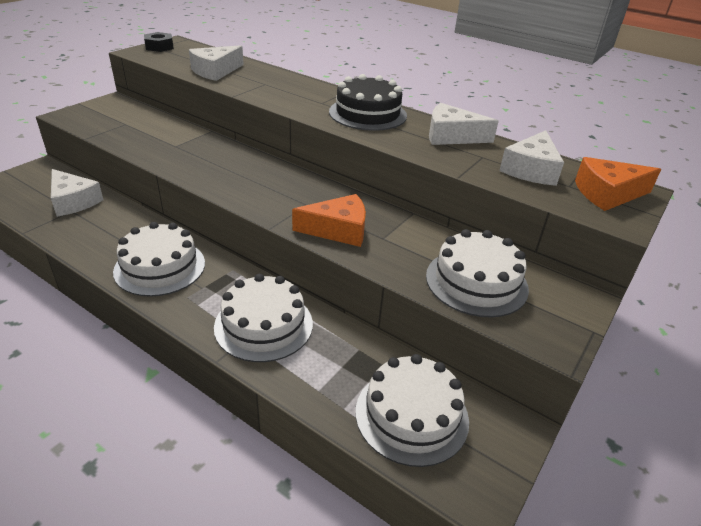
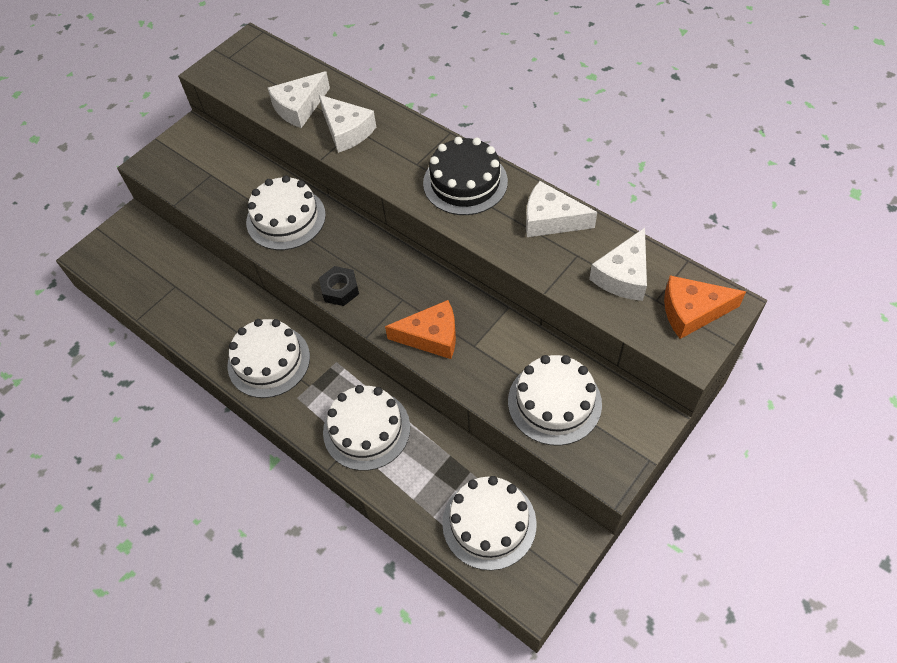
camera: 10 degrees right, 20 degrees up
white cheese [51,169,103,217] -> white cheese moved to [319,95,376,153]
black nut [144,32,174,52] -> black nut moved to [319,266,359,306]
none -> white cake [246,175,326,250]

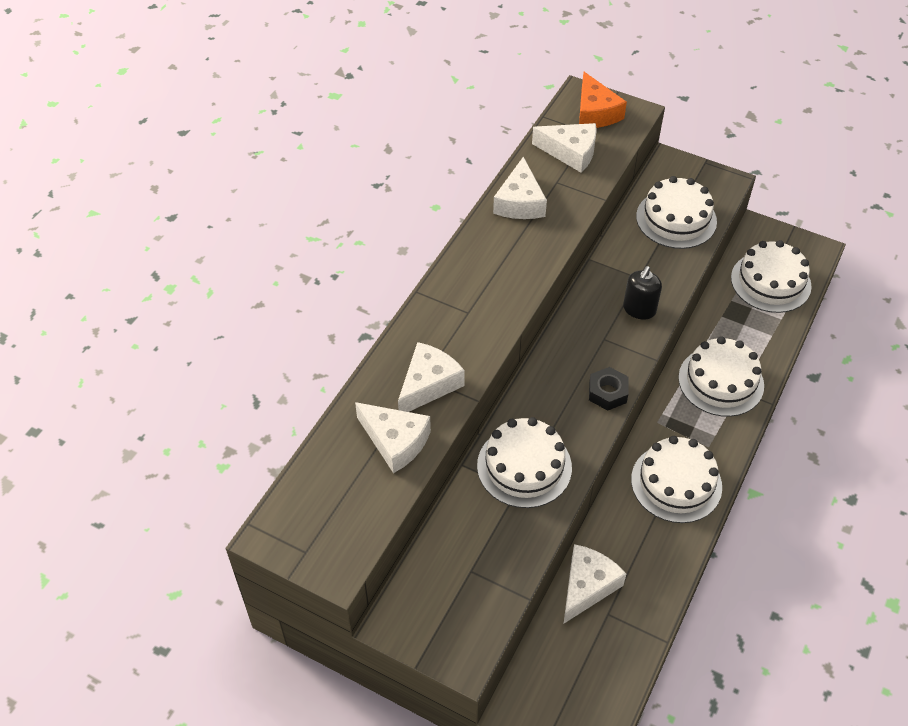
camera: 105 degrees left, 5 degrees down
orange cheese [385,300,456,359] -> black soap dispenser [623,266,662,319]
black cake [423,137,508,215] -> none
none -> white cheese [563,544,626,624]

